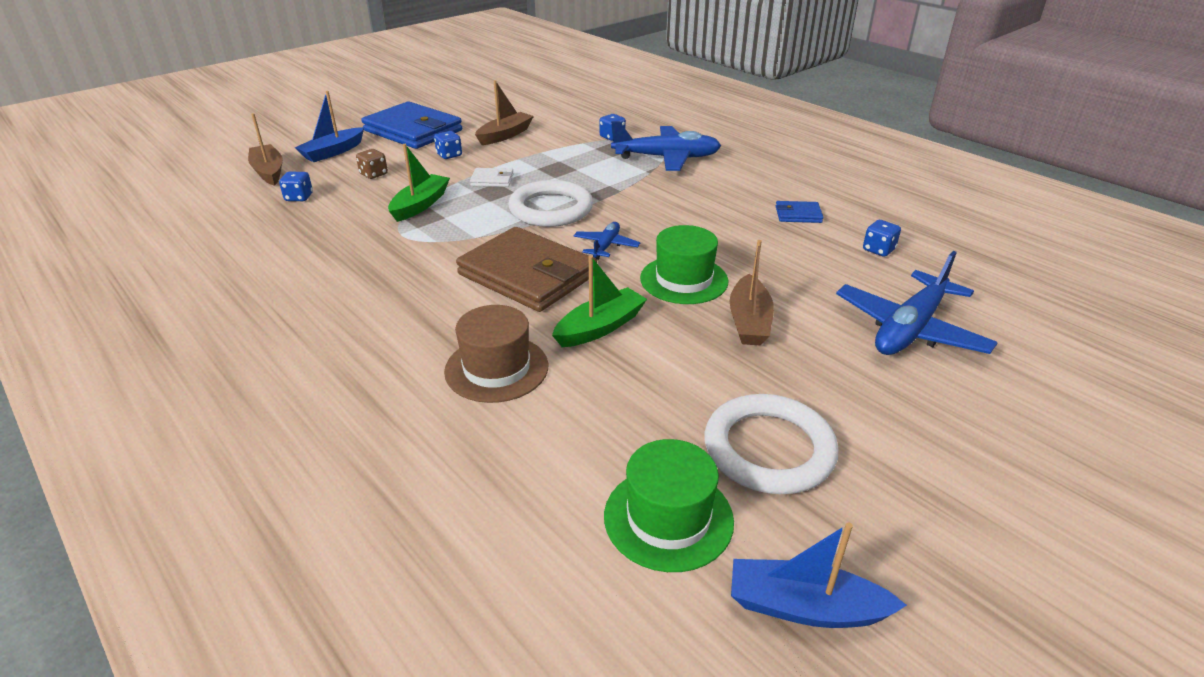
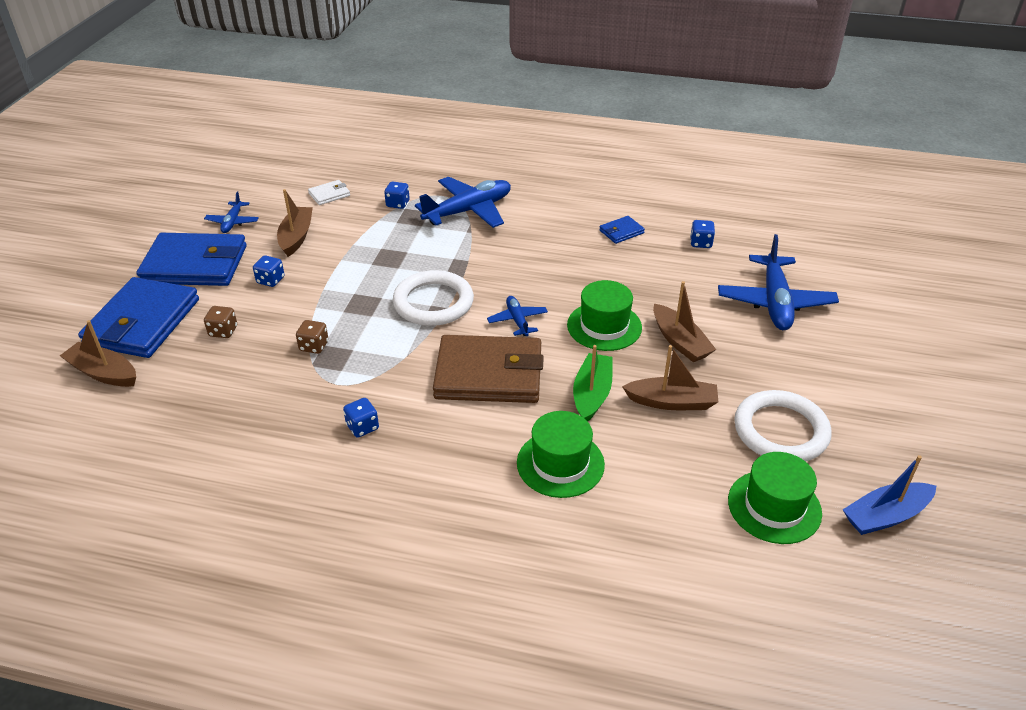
camera: 35 degrees left, 5 degrees up
blue dice [279,172,313,201] -> blue dice moved to [343,398,379,438]
blue boat [295,91,364,162] -> blue wallet [78,277,199,358]
green boat [388,144,450,222] -> brown dice [296,320,328,354]
brown hat [444,305,548,403] -> green hat [517,411,605,498]
white wallet [470,168,514,187] -> white wallet moved to [308,180,350,205]
none -> blue plane [204,192,259,233]
none -> brown boat [622,345,718,410]

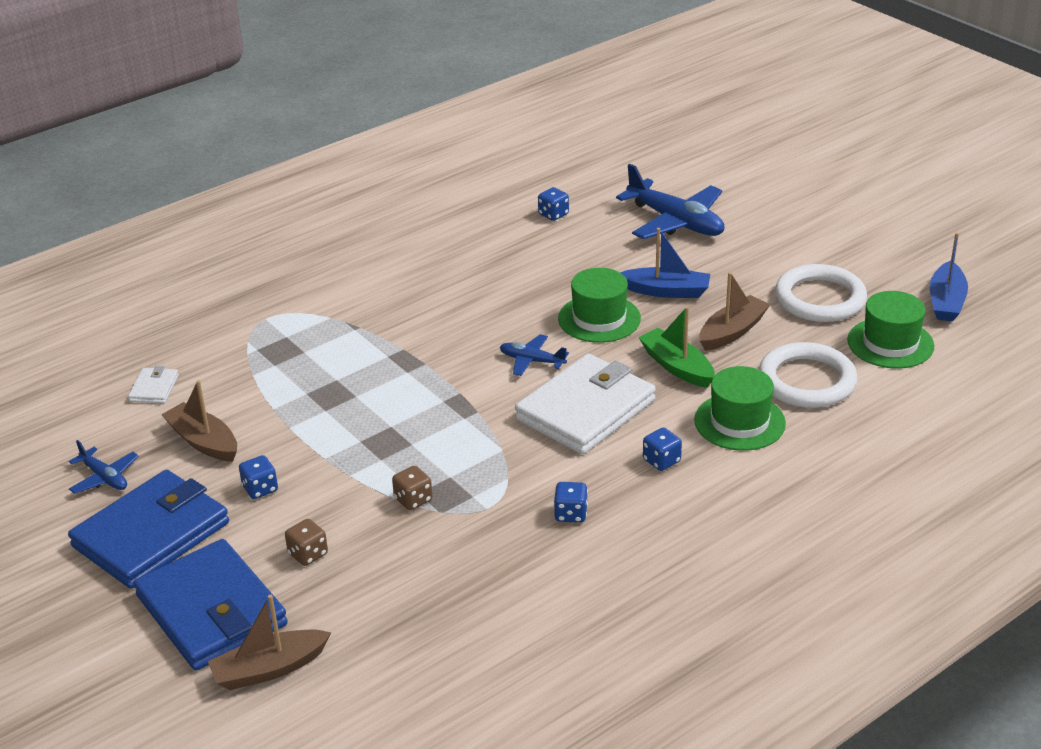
camera: 50 degrees left, 5 degrees down
blue dice [384,181,410,209] -> blue dice moved to [643,427,682,471]
white ring [393,270,474,326] -> white ring moved to [758,342,858,408]
blue plane [415,177,511,228] -> none
brown wallet [433,335,544,403] -> white wallet [515,354,656,454]
blue wallet [599,216,645,244] -> none
brown boat [653,281,716,362] -> blue boat [620,228,710,298]

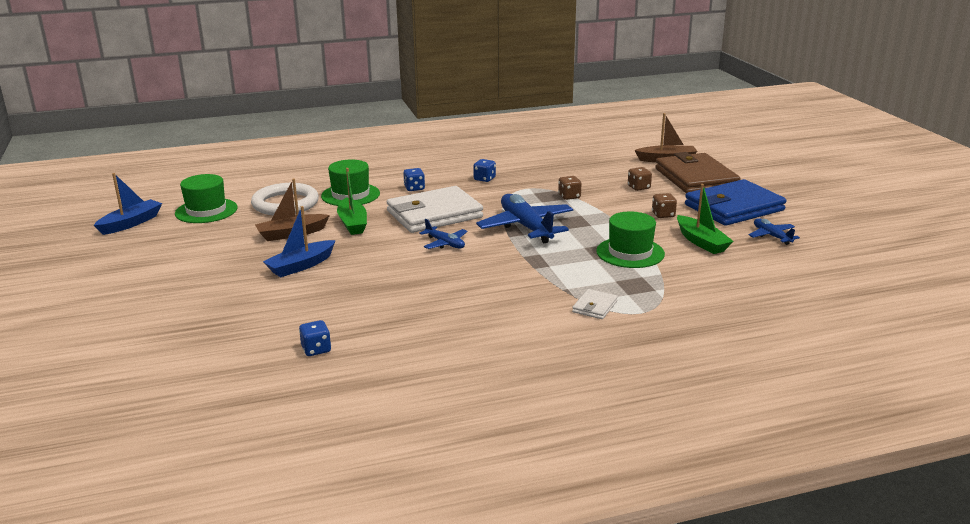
camera: 160 degrees left, 10 degrees down
white wallet [128,366,179,404] -> white wallet moved to [572,289,618,319]
blue wallet [133,539,288,671] -> brown wallet [655,152,741,193]
brown boat [161,380,237,462] -> green boat [677,184,734,254]
blue dice [239,455,278,499] -> brown dice [652,193,677,218]
green hat [558,268,641,343] -> green hat moved to [596,212,665,268]
blue plane [616,164,725,239] -> blue plane moved to [476,194,573,243]
blue boat [620,228,710,298] -> blue boat turned 75 degrees counterclockwise [263,206,336,277]
white ring [775,264,867,322] -> none

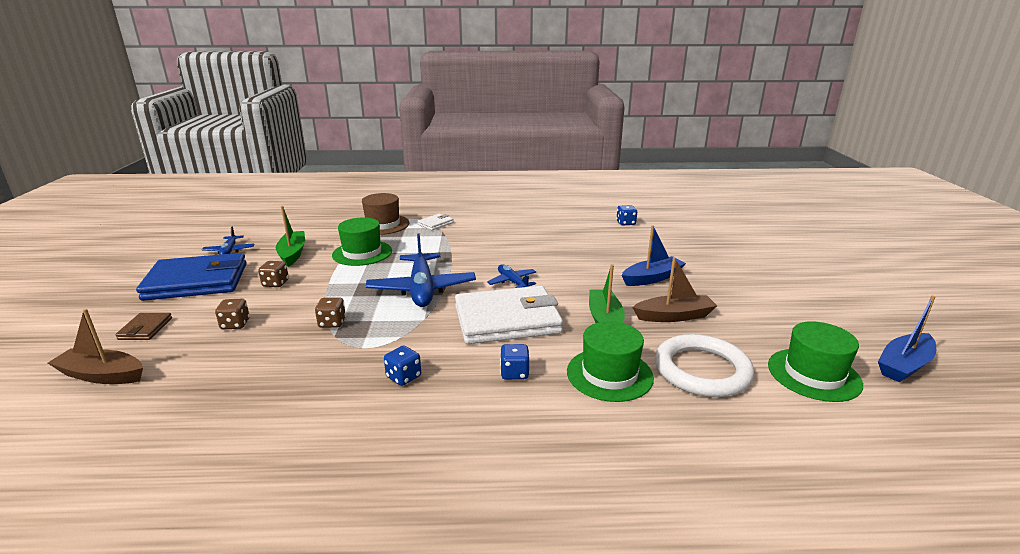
camera: 165 degrees left, 0 degrees up
brown wallet [655,152,741,193] -> brown wallet [115,313,172,340], size x0.43
none -> brown hat [362,193,409,235]

